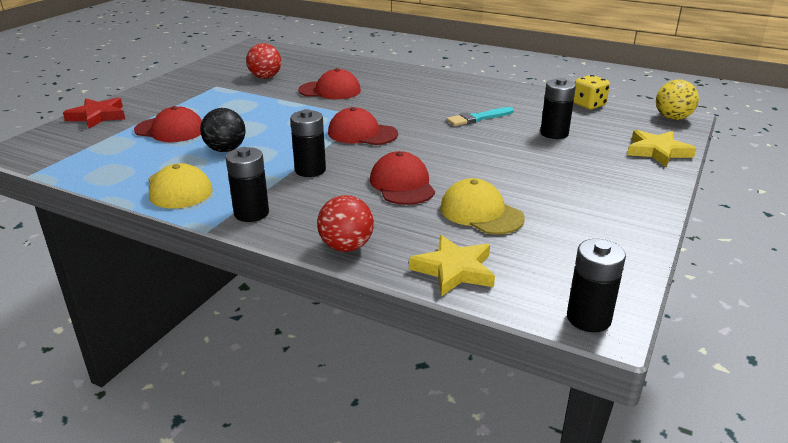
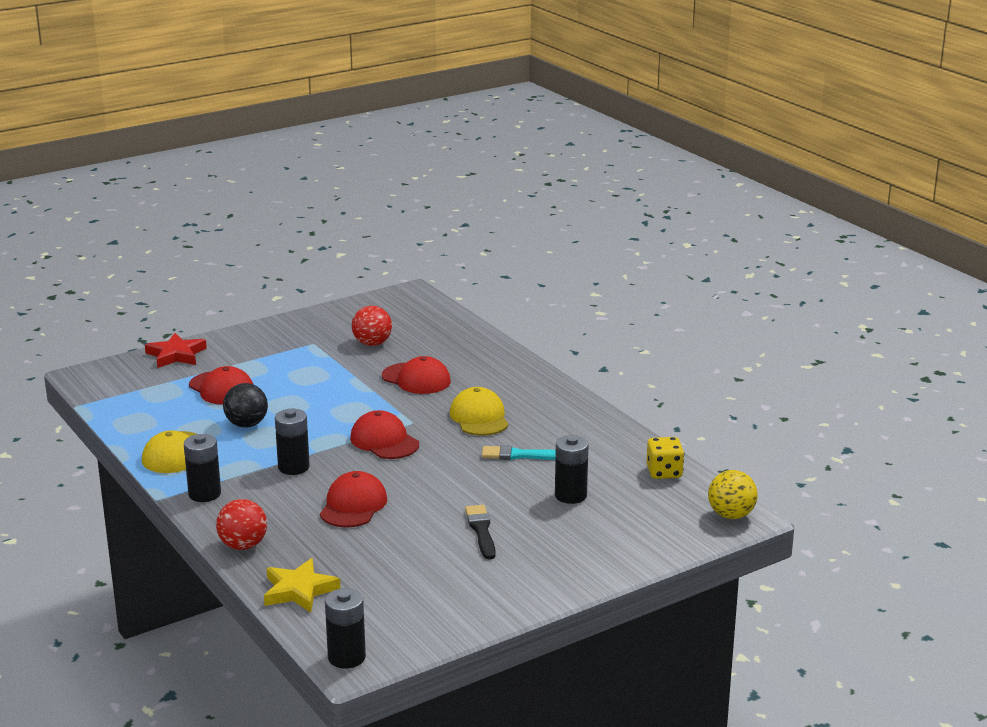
camera: 30 degrees right, 5 degrees down
yellow cap [440,178,525,235] -> yellow cap moved to [450,387,508,436]
yellow star [627,130,696,167] -> none
none -> black brush [465,505,496,559]

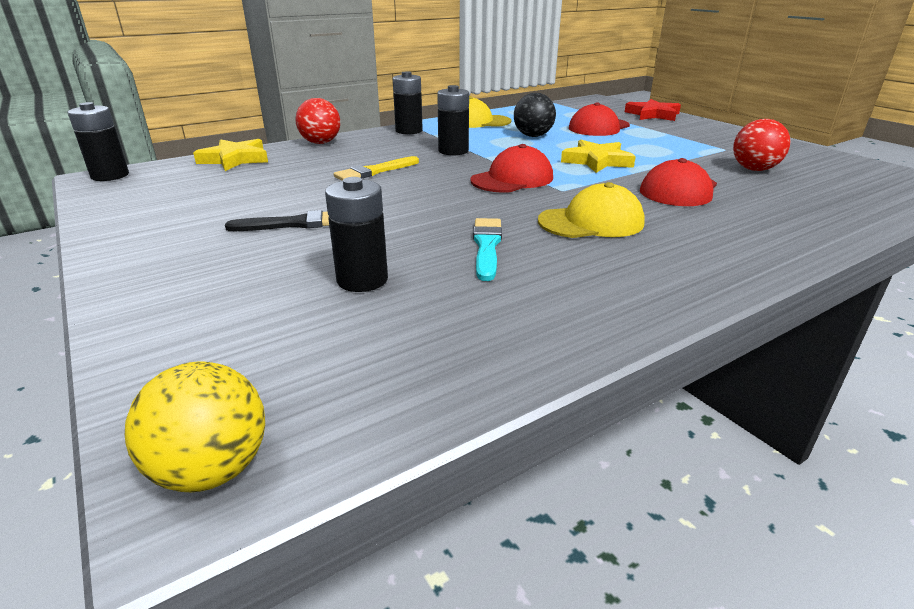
camera: 90 degrees right, 5 degrees up
red cap [320,471,387,527] -> yellow brush [333,156,419,181]
yellow dice [646,437,684,479] -> none
none -> yellow star [561,140,636,173]

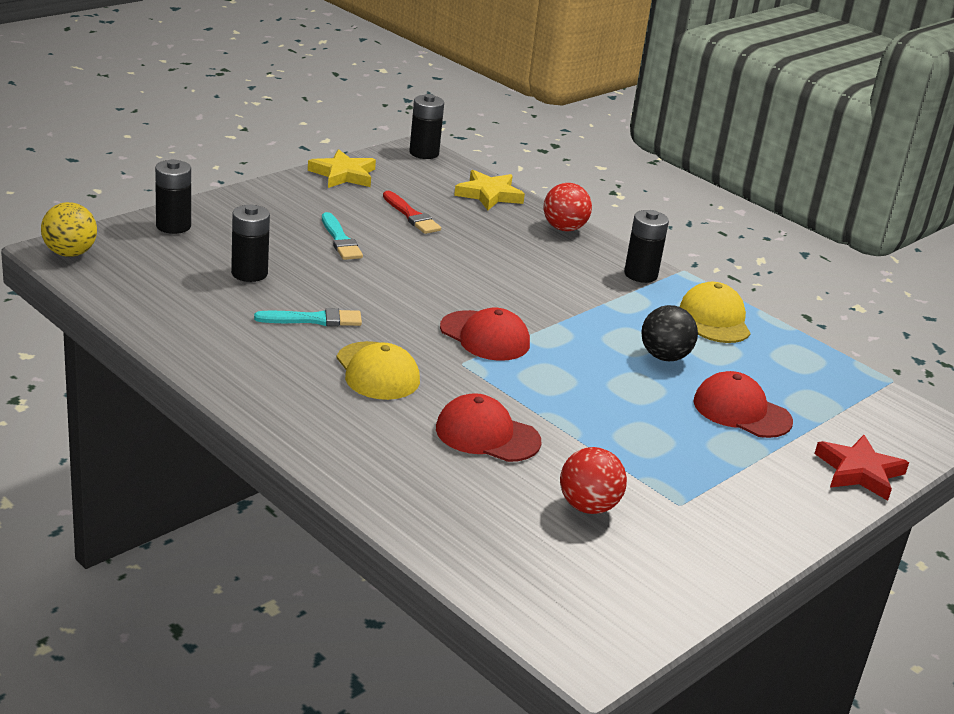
camera: 75 degrees right, 0 degrees up
black brush [225,210,329,231] -> turquoise brush [322,212,363,260]
yellow brush [333,156,419,181] -> none
black battery [437,85,469,155] -> black battery moved to [155,159,191,234]
yellow star [561,140,636,173] -> yellow star moved to [308,149,376,188]
none -> red brush [383,191,441,234]

